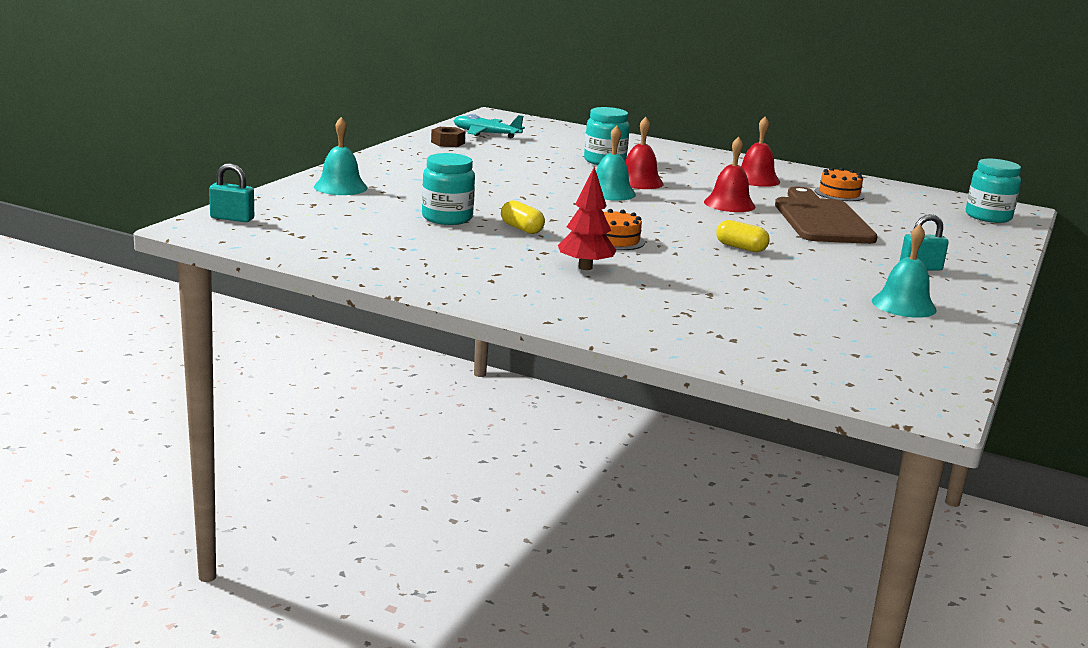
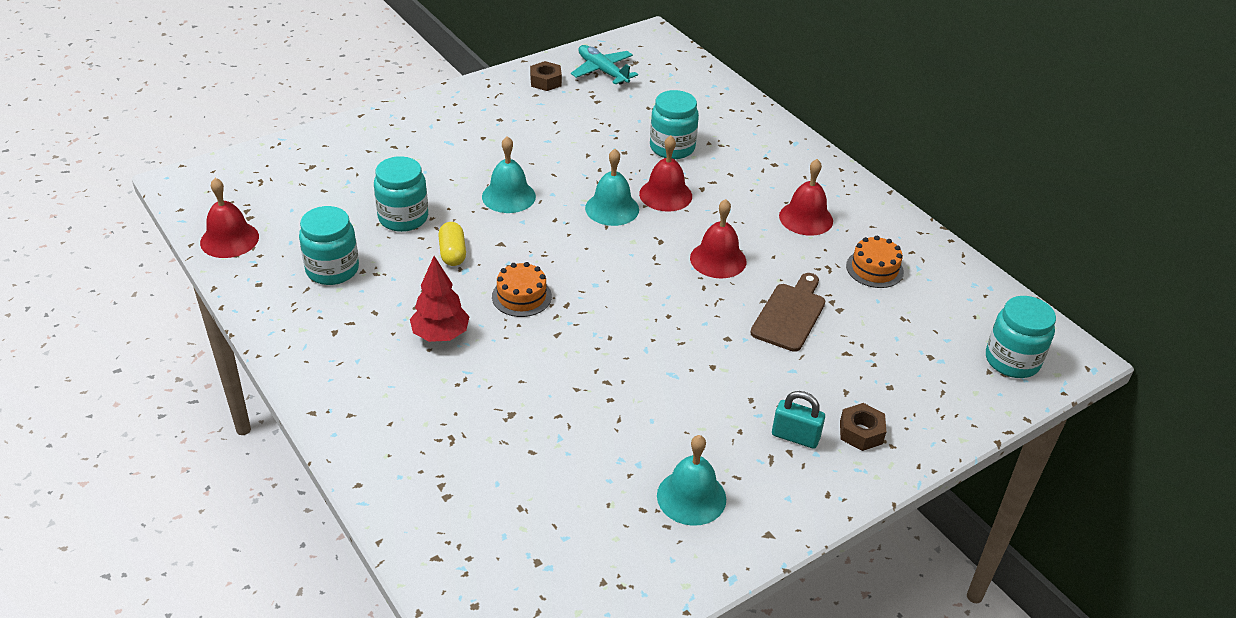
camera: 30 degrees right, 20 degrees up
turquoise padlock [209,163,254,222] -> none
turquoise bell [314,117,368,195] -> turquoise bell moved to [482,136,536,213]
yellow capsule [716,220,770,252] -> none
brown cutting board [775,186,878,244] -> brown cutting board [750,273,825,352], size x0.62
none -> red bell [200,178,259,258]
none -> turquoise jar [299,206,359,285]
none -> brown nut [840,403,886,451]

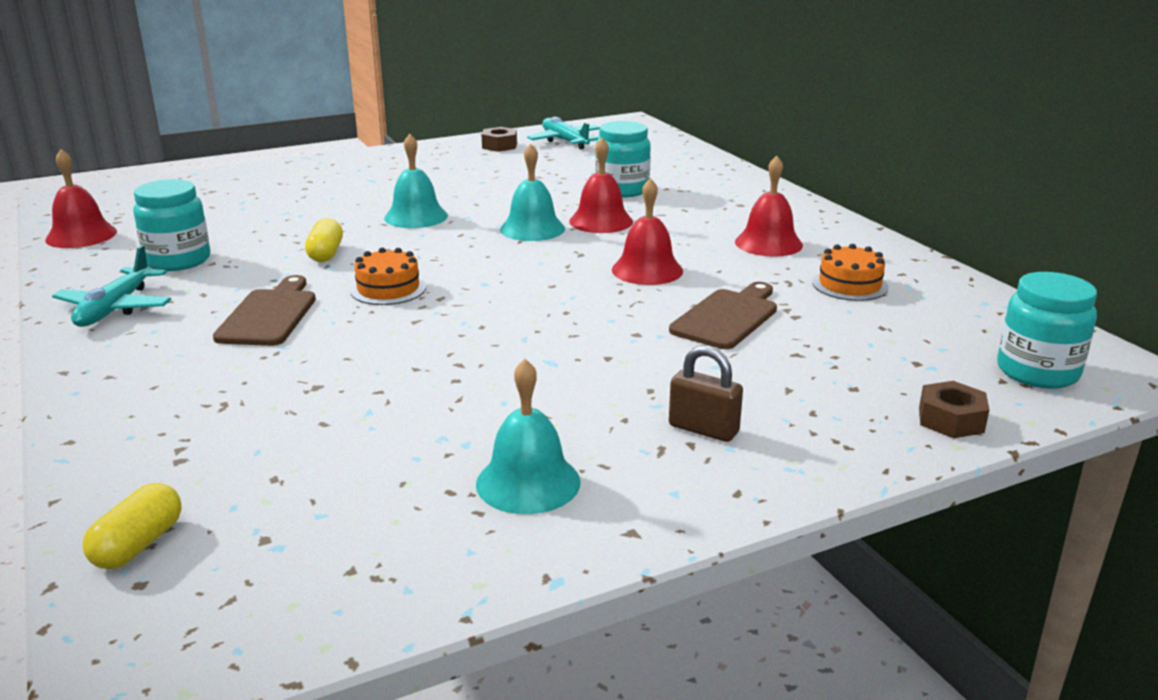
camera: 10 degrees right, 15 degrees down
turquoise jar [374,156,428,232] -> none
red tree [410,256,470,342] -> brown cutting board [213,275,316,346]
turquoise padlock [772,391,825,449] -> brown padlock [669,345,743,442]
brown nut [840,403,886,451] -> brown nut moved to [919,381,989,438]
none -> turquoise plane [52,245,171,327]
none -> yellow capsule [83,483,182,569]

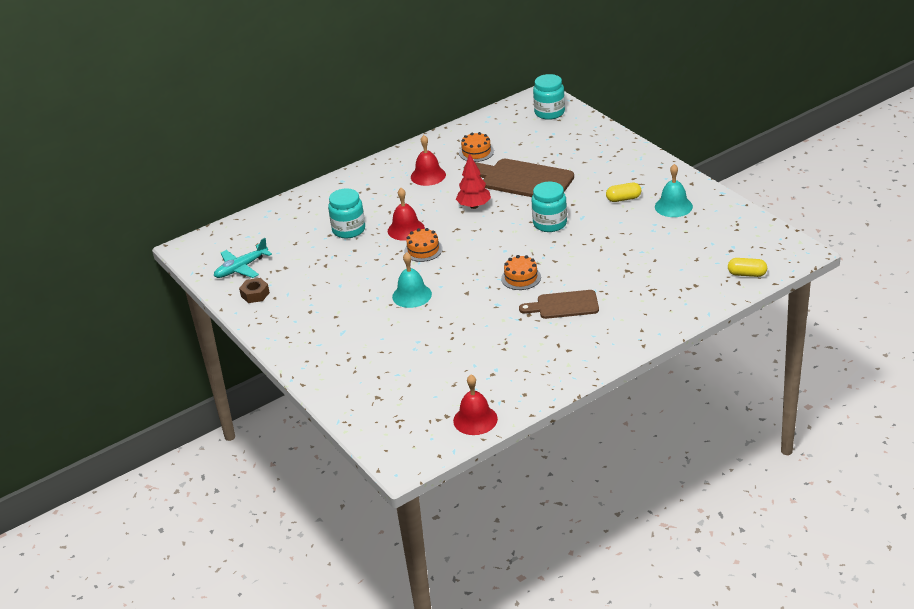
camera: 95 degrees left, 10 degrees up
turquoise plane [52,245,171,327] -> none
turquoise jar [133,179,210,271] -> turquoise jar moved to [532,182,567,232]
yellow capsule [305,218,343,262] -> yellow capsule moved to [606,182,641,202]
turquoise bell [500,144,565,241] -> orange cake [404,228,443,262]
red bell [612,178,683,285] -> red tree [456,153,491,209]
brown cutting board [669,282,777,349] -> brown cutting board [464,159,574,197], size x1.60
brown padlock [669,345,743,442] -> none
brown nut [919,381,989,438] -> none

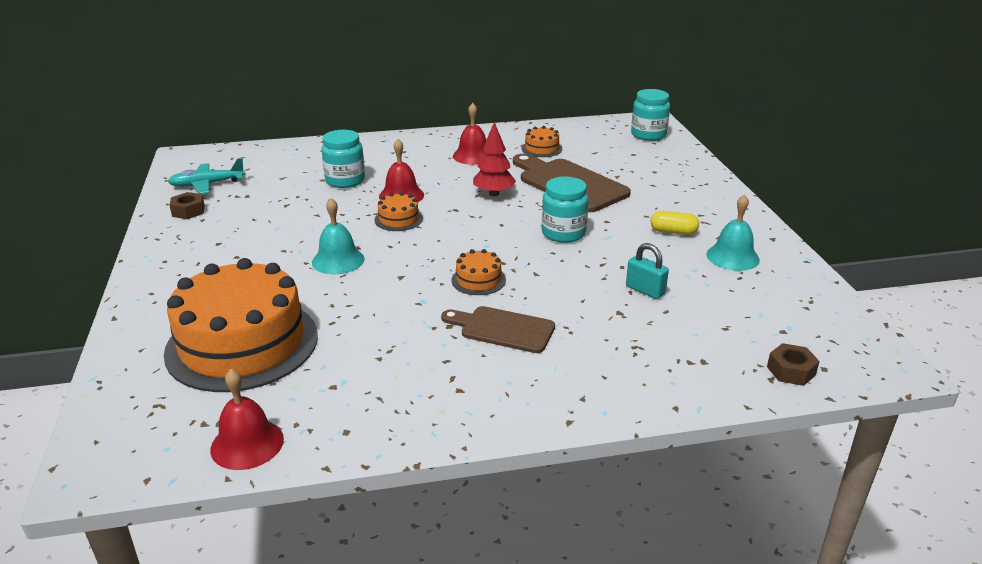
camera: 20 degrees right, 5 degrees down
yellow capsule [728,258,767,277] -> brown nut [767,343,820,386]
none -> orange cake [164,258,318,392]
none -> turquoise padlock [626,243,669,299]

